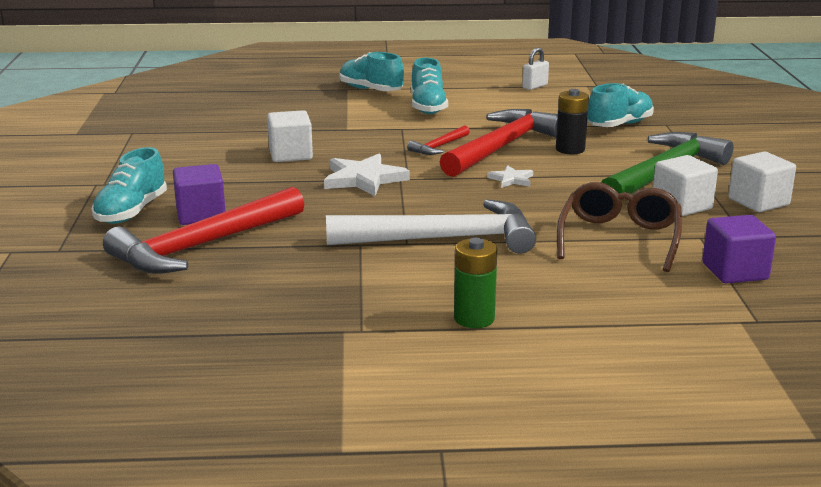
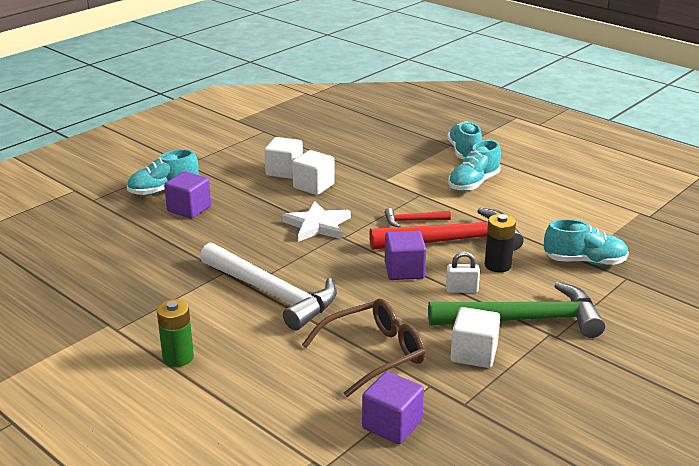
camera: 45 degrees right, 5 degrees up
red hammer [103,187,304,274] -> none
white star [487,165,533,188] -> purple cube [385,231,426,280]
white padlock [522,48,549,90] -> white padlock moved to [446,252,480,293]
white cube [728,152,796,212] -> white cube moved to [264,137,303,179]

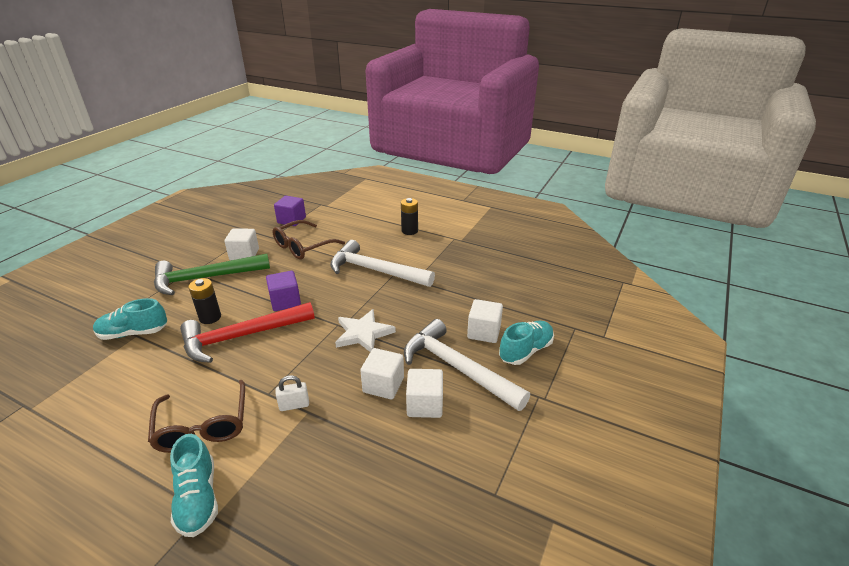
camera: 165 degrees right, 5 degrees up
green battery [157,299,194,367] -> black battery [401,198,418,235]
purple cube [164,171,211,219] -> white cube [467,299,503,343]
red hammer [384,208,451,227] -> none
white padlock [446,252,480,293] -> white padlock moved to [276,375,309,411]
turquoise shoe [448,140,501,191] -> brown glasses [148,380,245,453]
none -> white hammer [404,319,530,411]

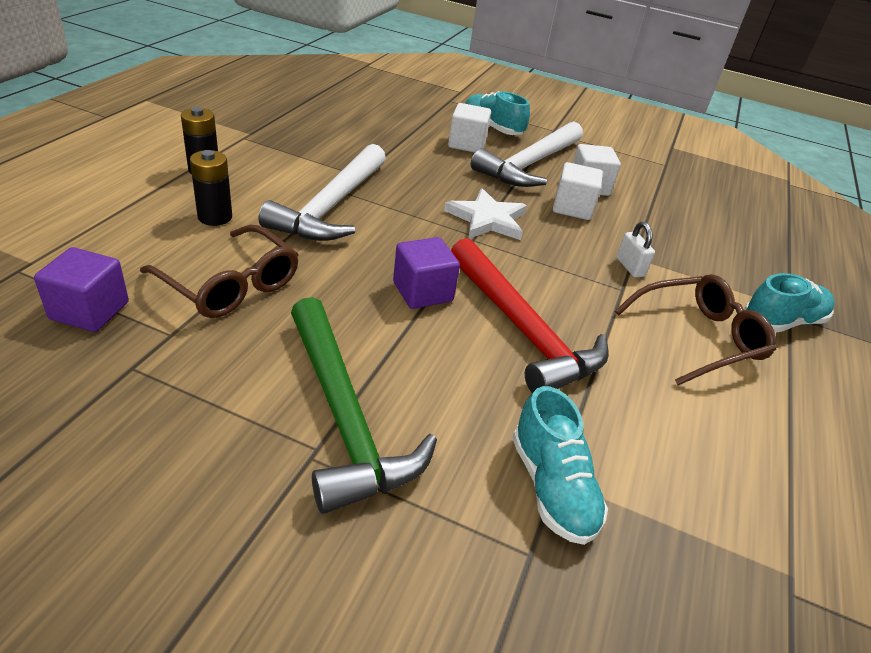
camera: 100 degrees left, 5 degrees up
black battery [188,278,221,324] -> black battery moved to [190,150,232,226]
white cube [224,229,259,260] -> none

